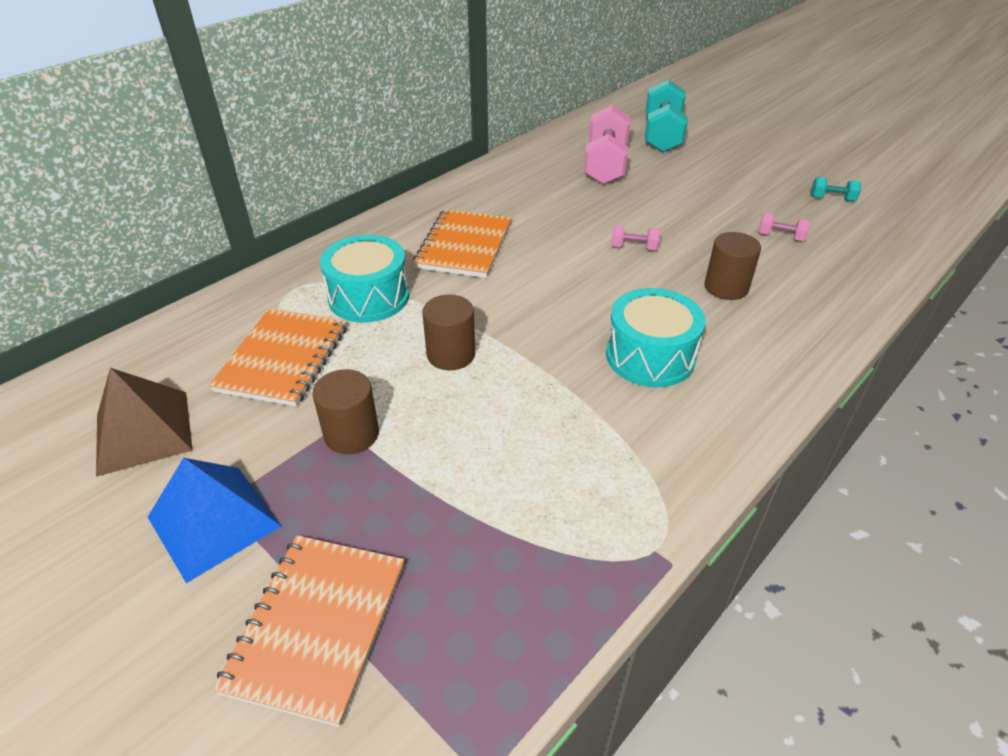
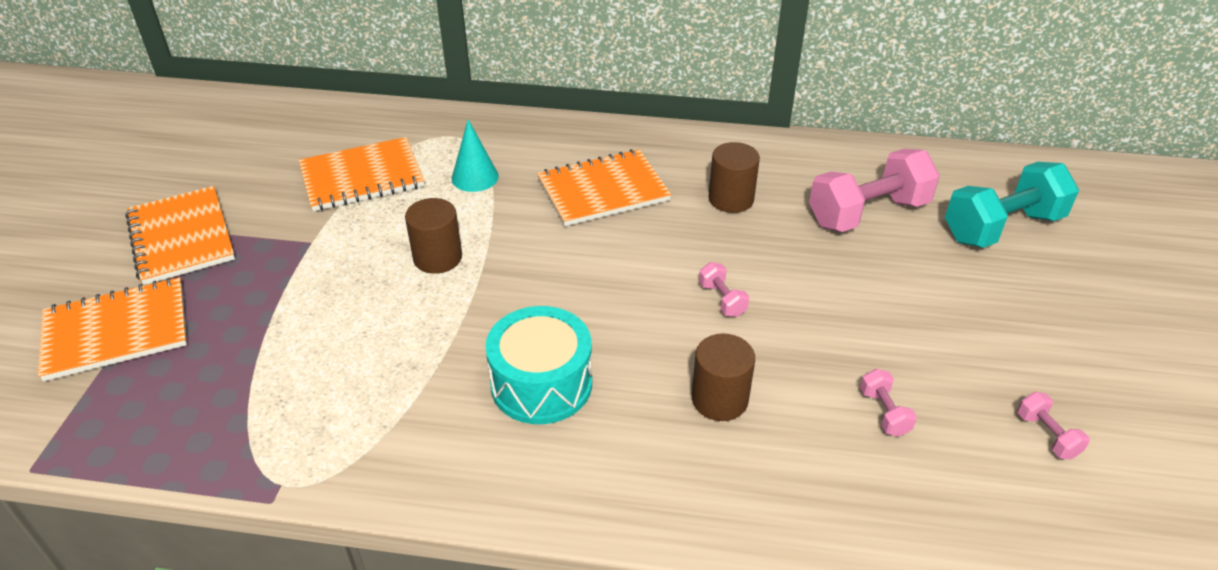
camera: 55 degrees right, 0 degrees up
brown pyramid [96,368,193,477] -> none
blue pyramid [148,458,281,583] -> orange notebook [126,186,235,285]
brown cylinder [312,369,379,454] -> brown cylinder moved to [709,142,760,213]
turquoise drum [320,235,409,322] -> turquoise cone [452,120,499,192]
turquoise dumbbell [811,177,861,201] -> pink dumbbell [1017,392,1090,459]

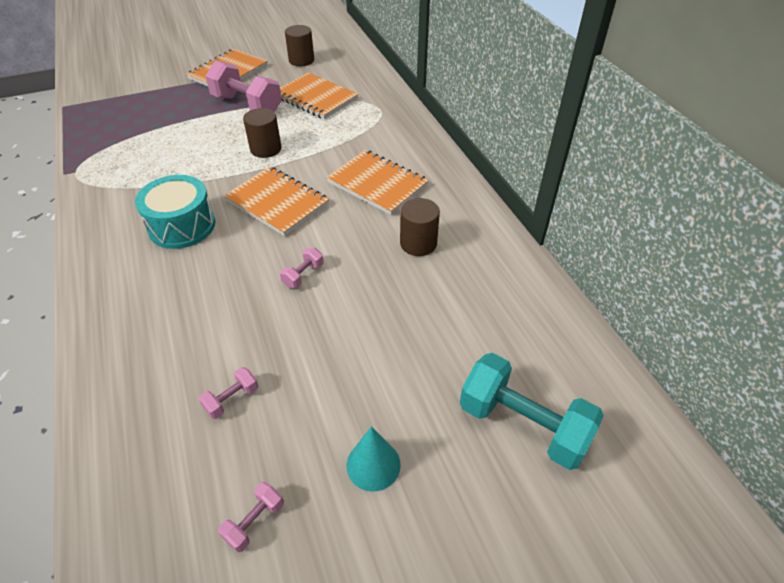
camera: 60 degrees right, 5 degrees up
orange notebook [38,277,187,381] -> orange notebook moved to [224,166,329,236]
turquoise cone [452,120,499,192] -> turquoise cone moved to [347,426,401,492]
brown cylinder [692,333,755,421] -> brown cylinder moved to [285,25,314,66]
pink dumbbell [809,149,940,232] -> pink dumbbell moved to [206,61,282,112]

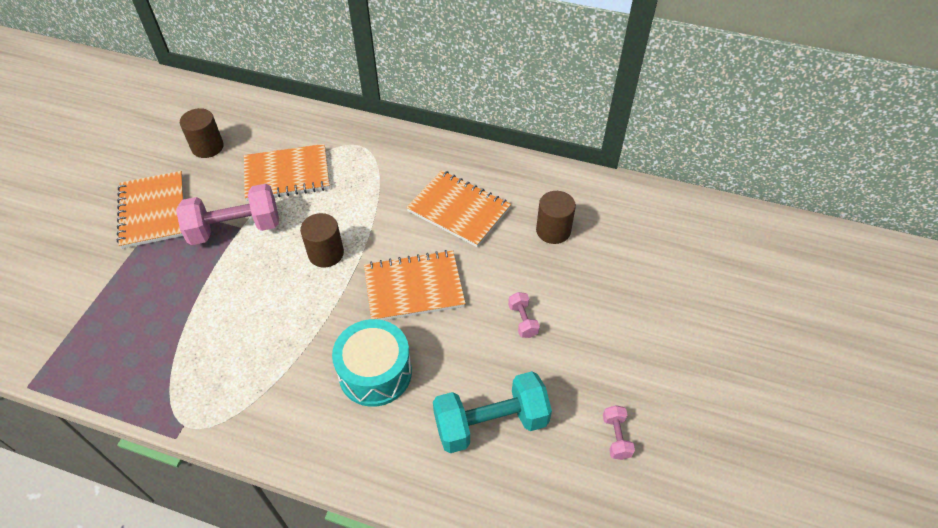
camera: 50 degrees left, 5 degrees up
pink dumbbell [218,482,284,552] -> none
orange notebook [326,150,429,215] -> orange notebook turned 45 degrees clockwise [406,170,511,247]
turquoise cone [347,426,401,492] -> none
turquoise dumbbell [460,353,604,470] -> turquoise dumbbell moved to [433,371,552,453]

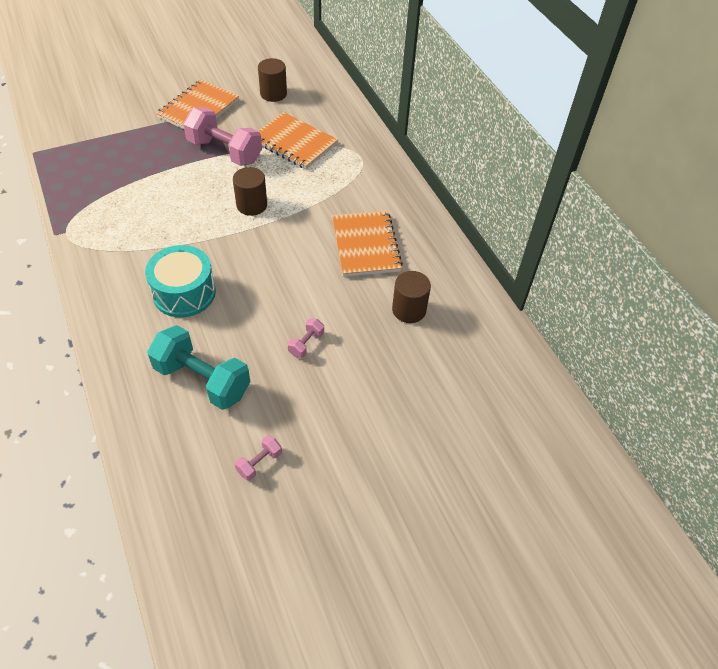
camera: 45 degrees right, 0 degrees up
orange notebook [364,250,466,320] -> none

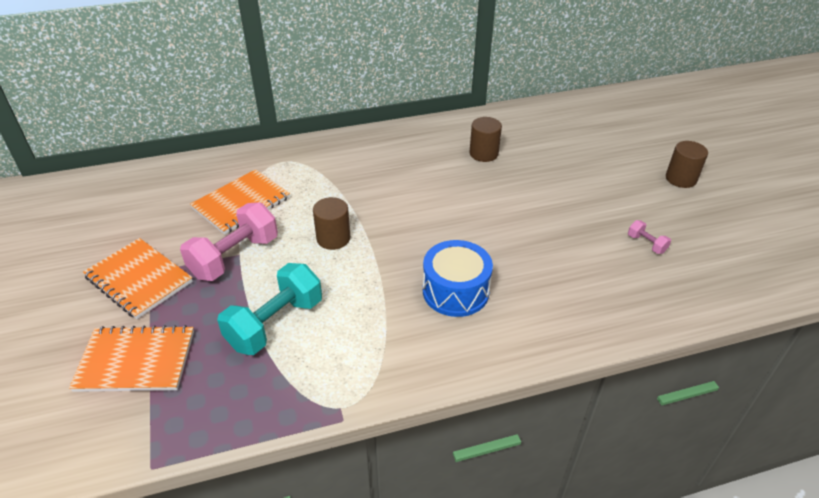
camera: 80 degrees left, 10 degrees down
turquoise drum [145,245,216,318] -> blue drum [423,240,493,317]
turquoise dumbbell [147,325,251,410] -> turquoise dumbbell moved to [217,263,322,355]
brown cylinder [258,58,287,102] -> brown cylinder moved to [666,141,708,188]
pink dumbbell [288,318,324,358] -> none
orange notebook [332,211,403,277] -> orange notebook moved to [69,325,194,392]

